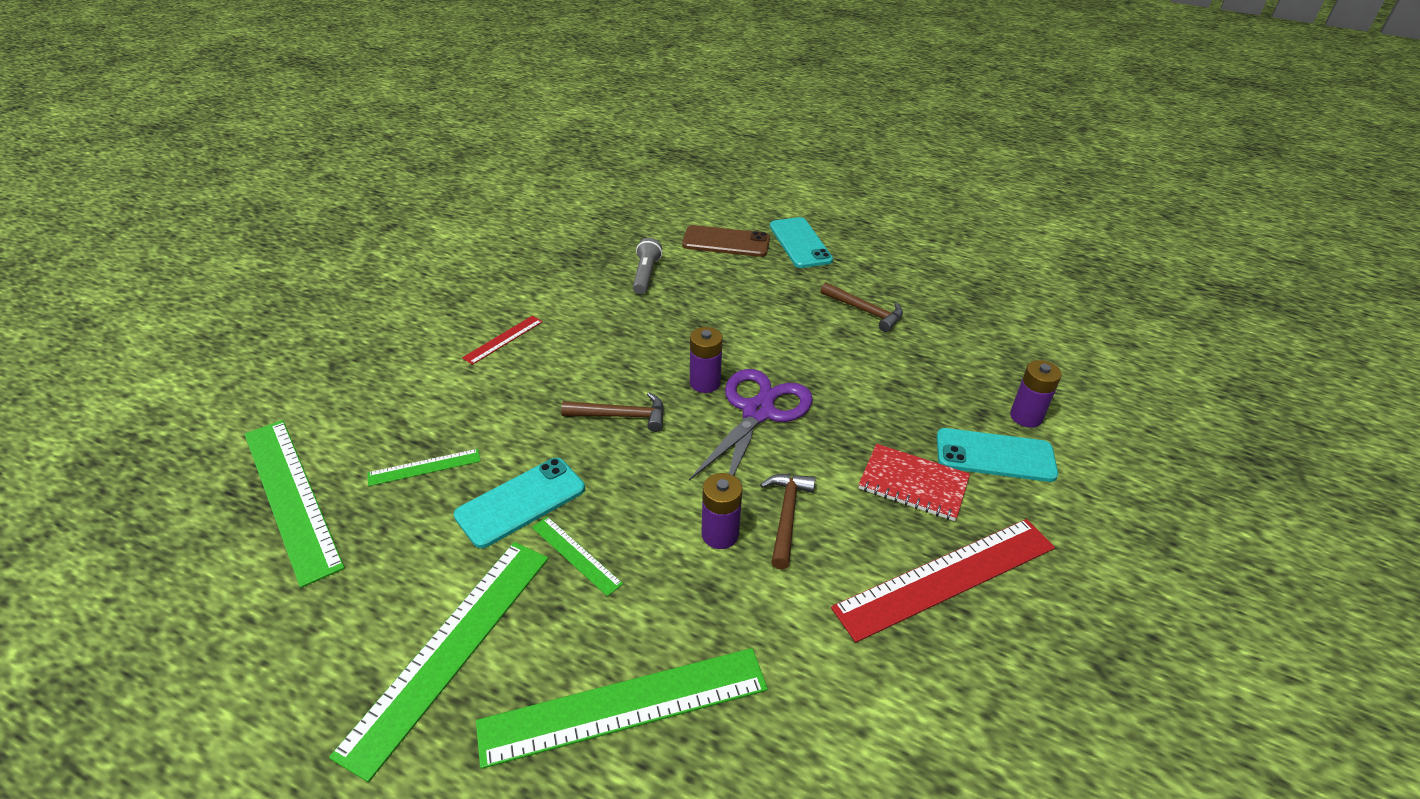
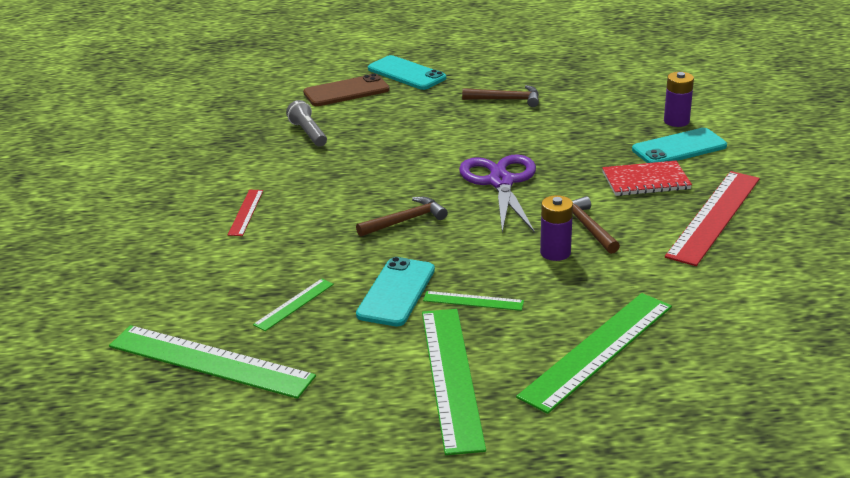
camera: 30 degrees left, 10 degrees down
purple battery [690,327,723,393] -> none

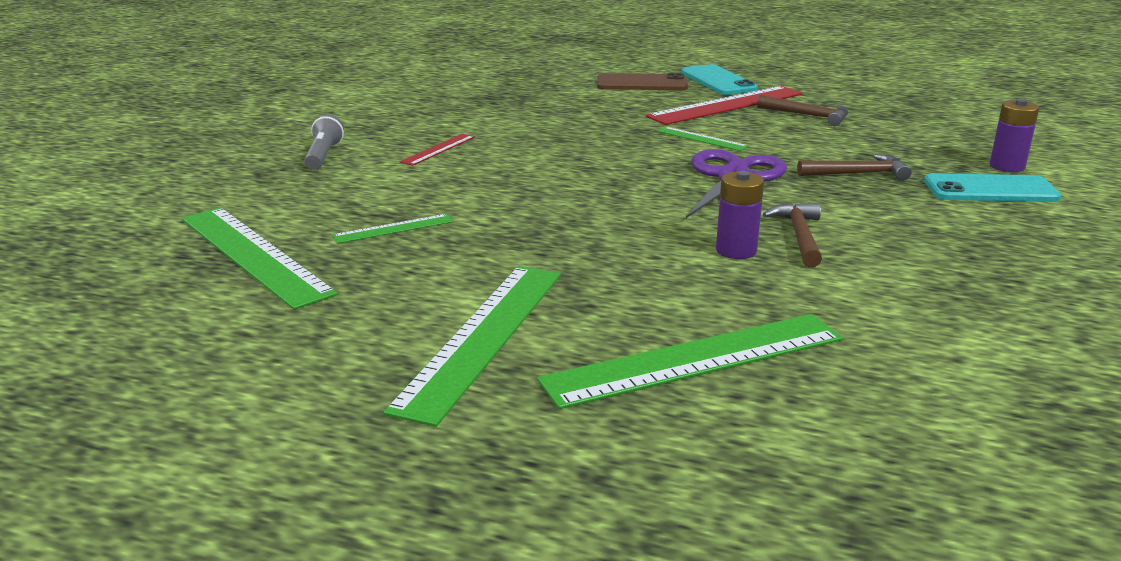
camera: 25 degrees right, 5 degrees down
grey flashlight [286,100,327,146] -> grey flashlight moved to [304,114,344,170]
brown hammer [356,197,448,237] -> brown hammer moved to [797,154,912,181]
turquoise phone [356,257,435,326] -> none
green ruler [423,291,524,311] -> green ruler moved to [657,127,748,151]
red notebook [602,161,692,196] -> none
red ruler [665,171,760,266] -> red ruler moved to [646,86,802,125]

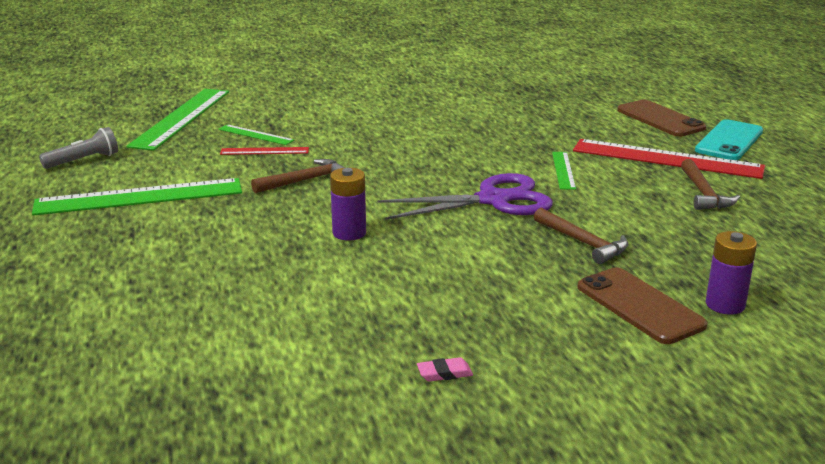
camera: 55 degrees right, 0 degrees up
grey flashlight [304,114,344,170] -> grey flashlight moved to [39,127,118,169]
red ruler [400,134,475,166] -> red ruler moved to [220,147,309,155]
green ruler [537,314,843,409] -> none
brown hammer [763,203,822,267] -> brown hammer moved to [251,159,345,193]
turquoise phone [924,173,1061,202] -> brown phone [577,268,708,344]
none -> pink eraser [417,357,473,382]

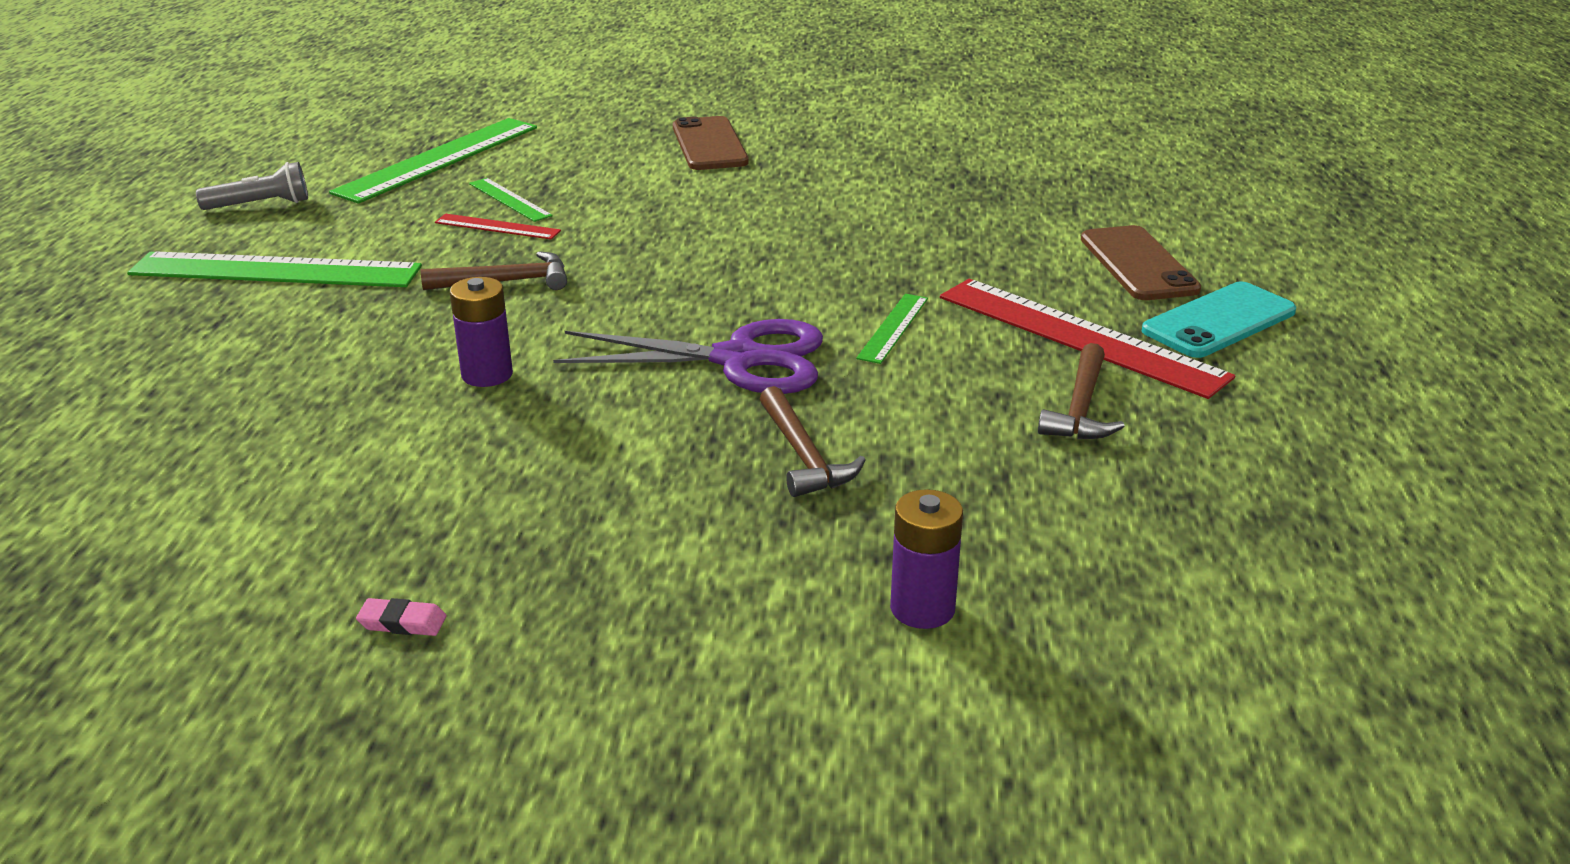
camera: 20 degrees right, 5 degrees up
brown phone [577,268,708,344] -> brown phone moved to [673,116,749,170]

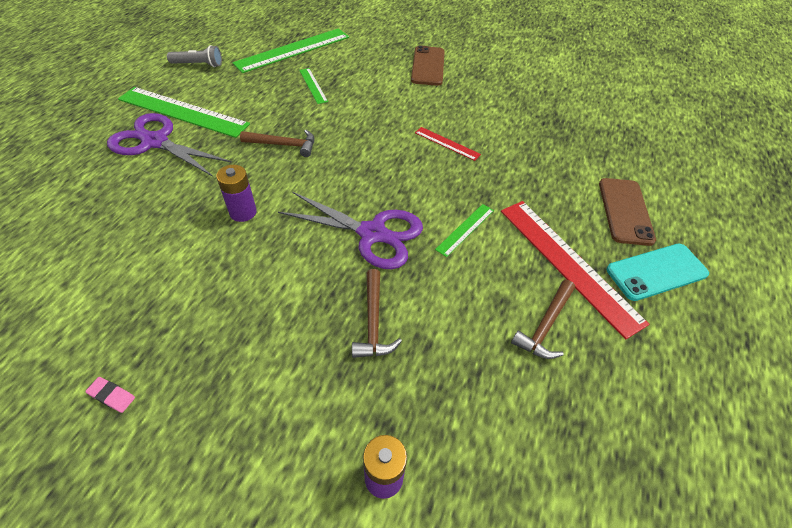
camera: 15 degrees right, 20 degrees up
red ruler [435,214,561,240] -> red ruler moved to [415,127,481,161]
none -> purple scissors [107,113,232,177]

